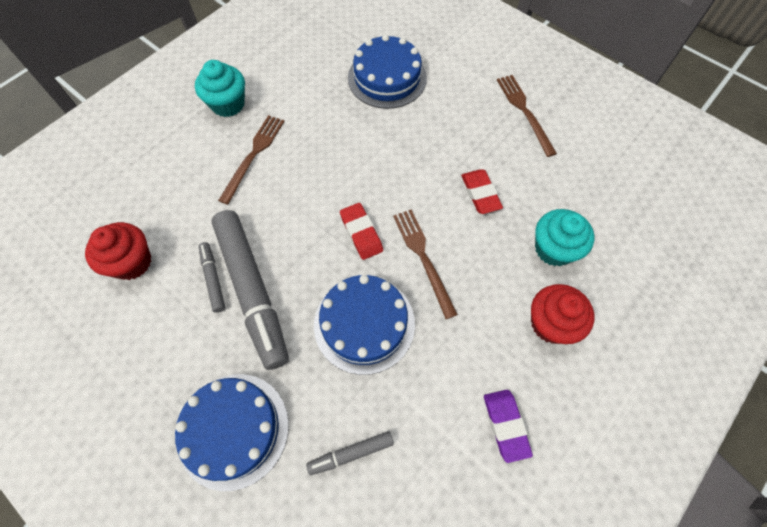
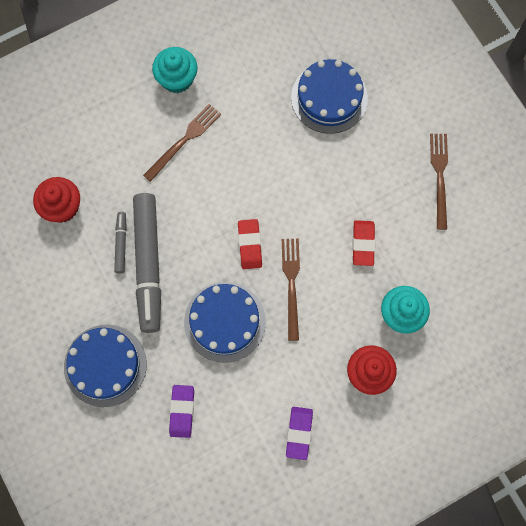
camera: 20 degrees right, 10 degrees up
grey marker [306,431,394,475] -> purple eraser [169,385,194,438]

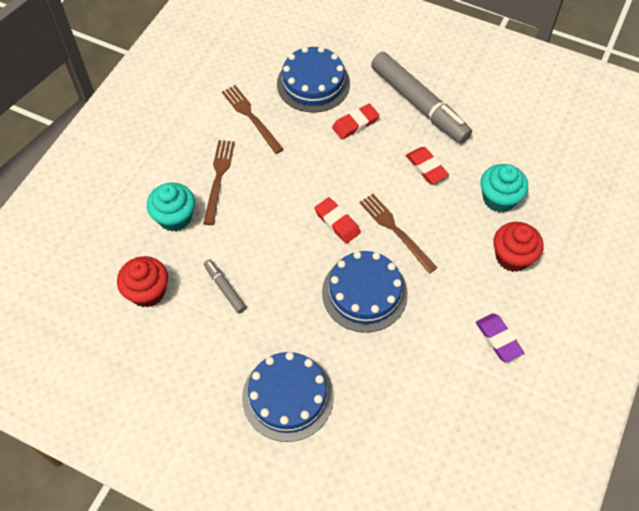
camera: 35 degrees left, 15 degrees down
grey marker [133,193,161,333] -> grey marker moved to [371,52,472,144]
turquoise cupcake [152,47,198,93] -> turquoise cupcake moved to [147,182,195,231]
purple eraser [169,385,194,438] -> none
brown fork [430,134,448,230] -> brown fork moved to [222,85,284,154]
none -> red eraser [332,104,380,139]

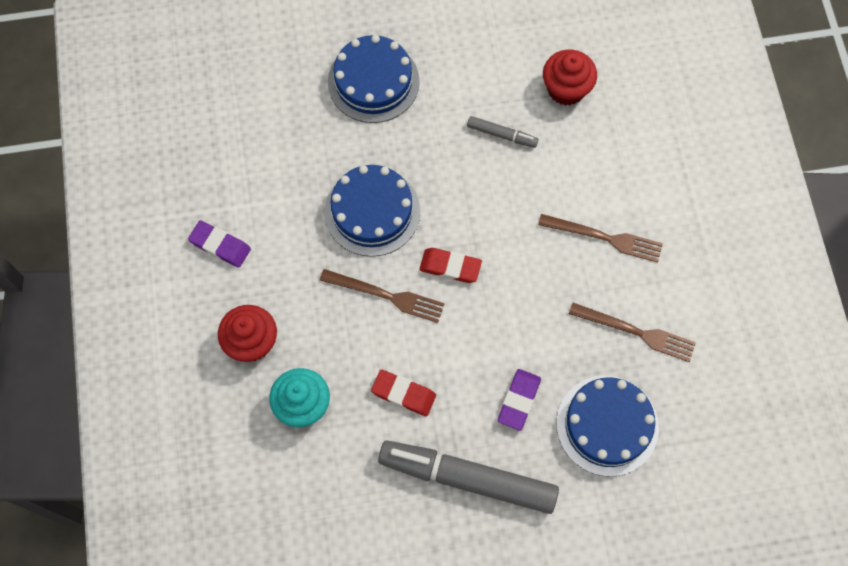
camera: 145 degrees right, 10 degrees up
turquoise cupcake [147,182,195,231] -> none
brown fork [203,140,235,225] -> brown fork turned 45 degrees counterclockwise [538,214,663,263]
red eraser [332,104,380,139] -> purple eraser [498,369,541,431]

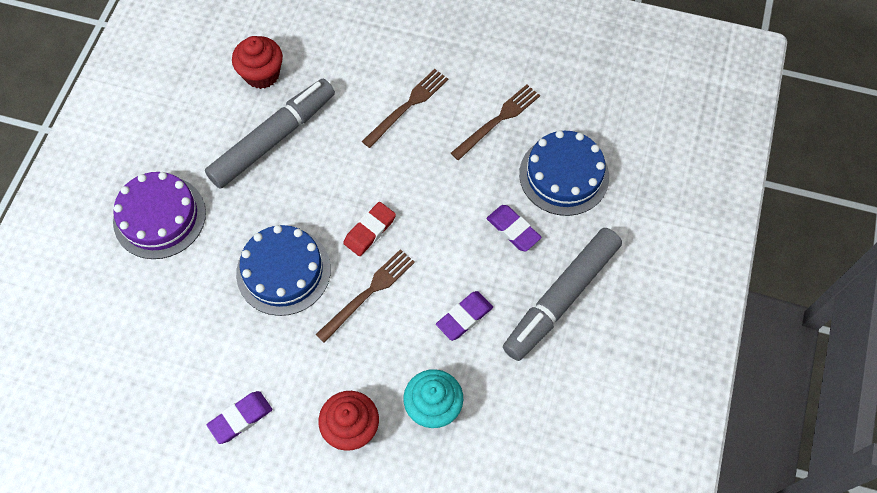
camera: 65 degrees left, 5 degrees down
blue cake [328,35,420,123] -> purple cake [113,172,206,259]
red eraser [371,369,436,416] -> purple eraser [436,291,493,341]
grey marker [467,116,538,148] -> grey marker [205,79,335,189], size x2.23

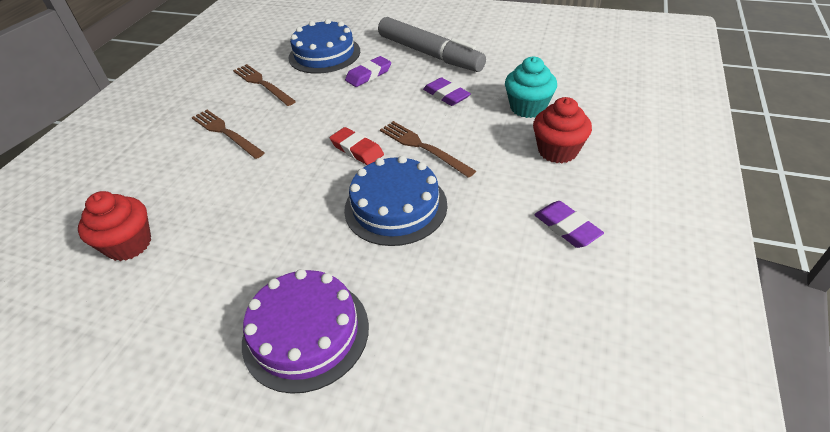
camera: 85 degrees left, 20 degrees down
grey marker [205,79,335,189] -> none

